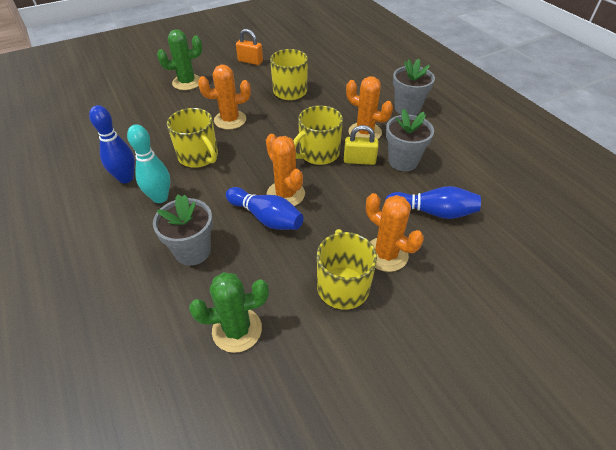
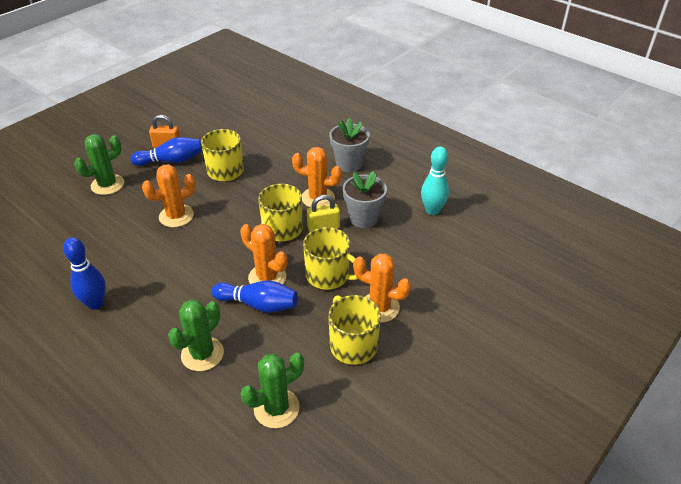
camera: 20 degrees left, 5 degrees down
turquoise bowling pin [127,124,170,203] -> turquoise bowling pin moved to [421,146,449,215]
grey flower pot [153,194,213,266] -> green cactus [168,299,224,371]
yellow mug [167,108,218,168] -> yellow mug moved to [303,227,358,290]
blue bowling pin [385,186,481,219] -> blue bowling pin moved to [131,137,202,166]

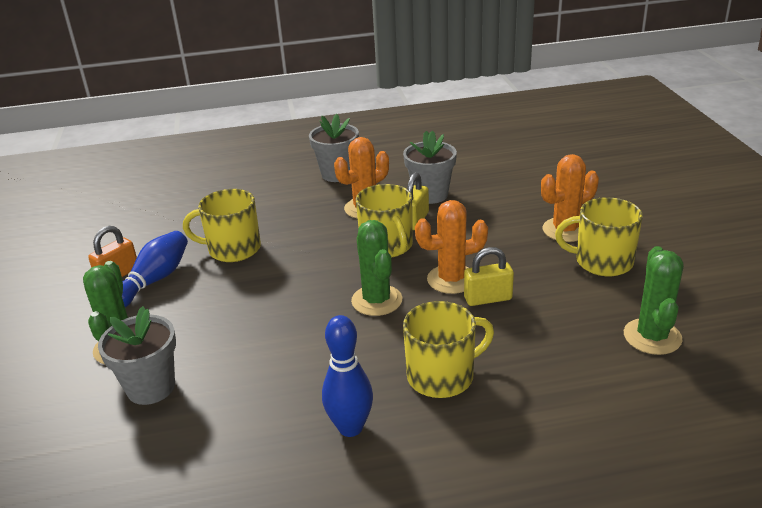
camera: 50 degrees left, 10 degrees down
orange cactus [142,164,196,227] -> none
green cactus [168,299,224,371] -> green cactus moved to [351,220,402,316]
blue bowling pin [212,281,298,313] -> yellow padlock [464,247,514,306]
yellow mug [303,227,358,290] -> yellow mug moved to [403,301,494,398]
turquoise bowling pin [421,146,449,215] -> none
none -> grey flower pot [98,306,176,405]

